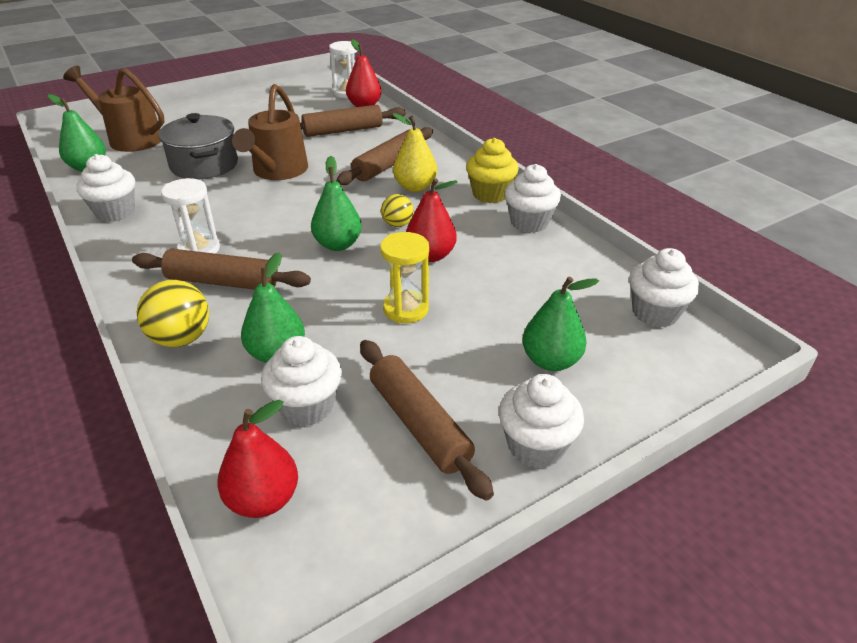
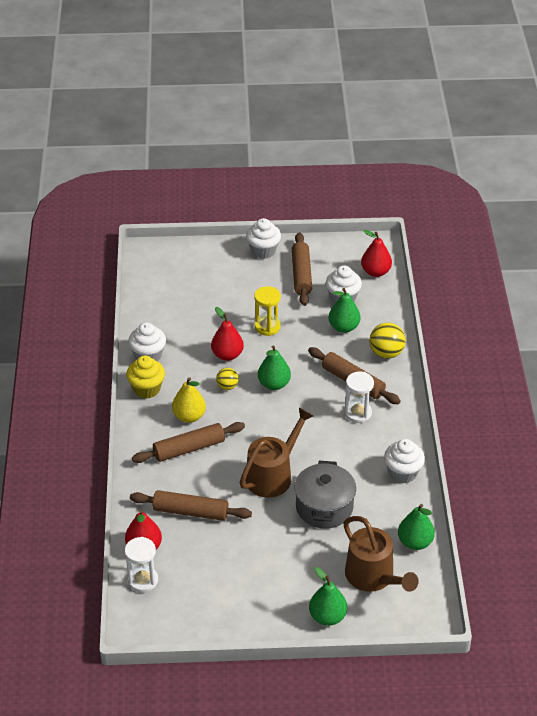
camera: 150 degrees left, 5 degrees up
green pear [523,277,599,371] -> green pear moved to [309,567,347,626]
white cupcake [629,248,699,327] -> none

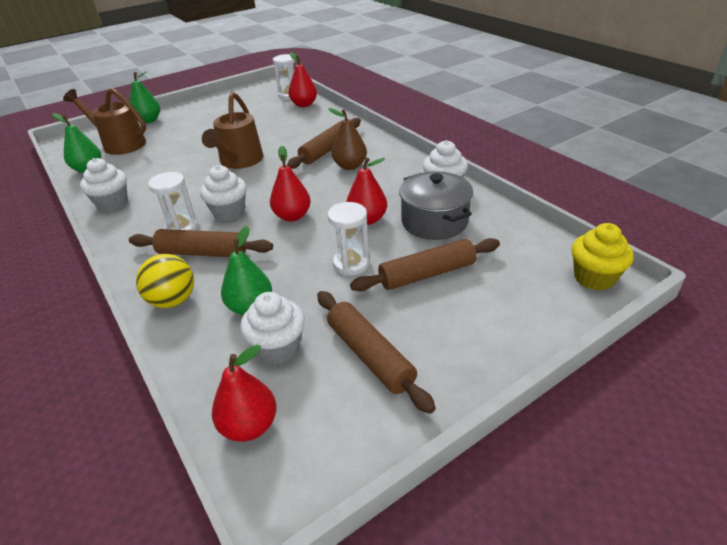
camera: 150 degrees right, 5 degrees down
yellow cupcake [126,356,165,399] -> yellow cupcake moved to [571,223,634,291]
brown rolling pin [130,490,252,521] -> brown rolling pin moved to [350,238,500,291]
yellow pear [172,377,206,423] -> brown pear [328,108,367,170]
yellow ball [216,368,239,390] -> none
white cupcake [246,218,281,259] -> white cupcake moved to [200,165,247,221]
yellow hourglass [254,286,281,336] -> white hourglass [327,202,370,276]
green pear [258,345,291,390] -> red pear [270,146,311,221]
grey pot [294,461,356,529] -> grey pot moved to [399,171,473,240]

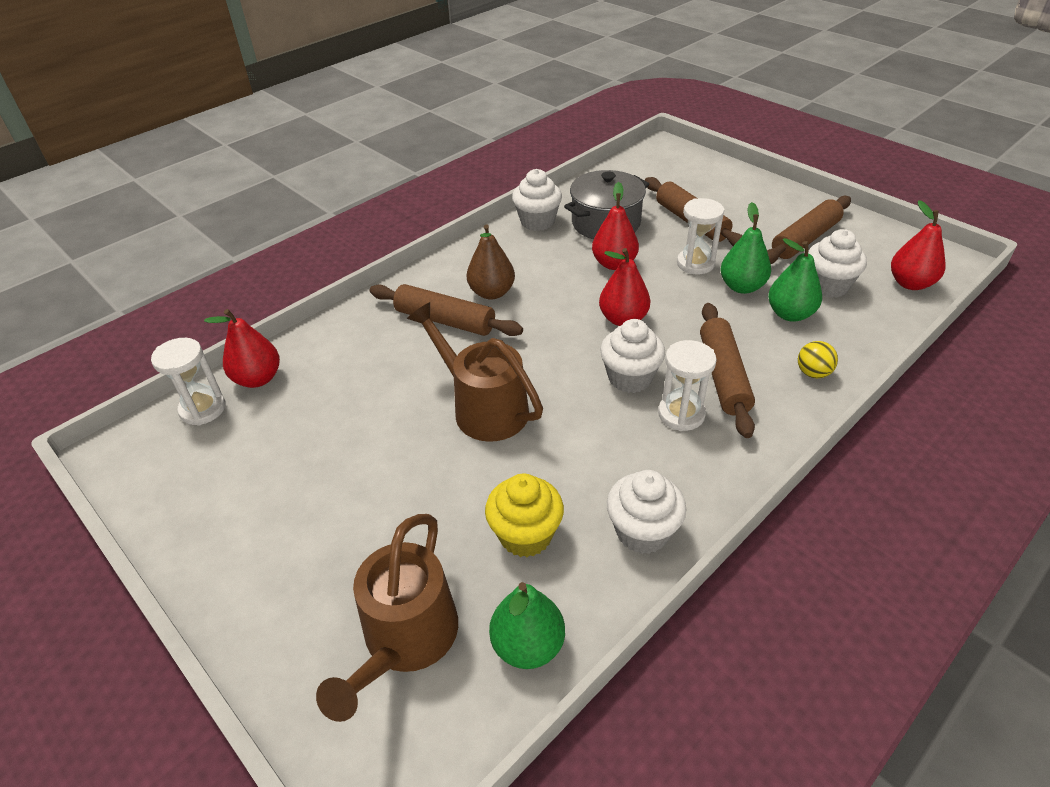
camera: 100 degrees left, 5 degrees up
green pear [130,72,160,123] -> green pear moved to [721,202,771,294]
yellow ball [136,254,194,308] -> yellow ball [798,341,838,378], size x0.61
brown watering can [202,92,263,169] -> brown watering can turned 135 degrees counterclockwise [407,302,543,442]
yellow cupcake [571,223,634,291] -> yellow cupcake moved to [485,474,564,557]

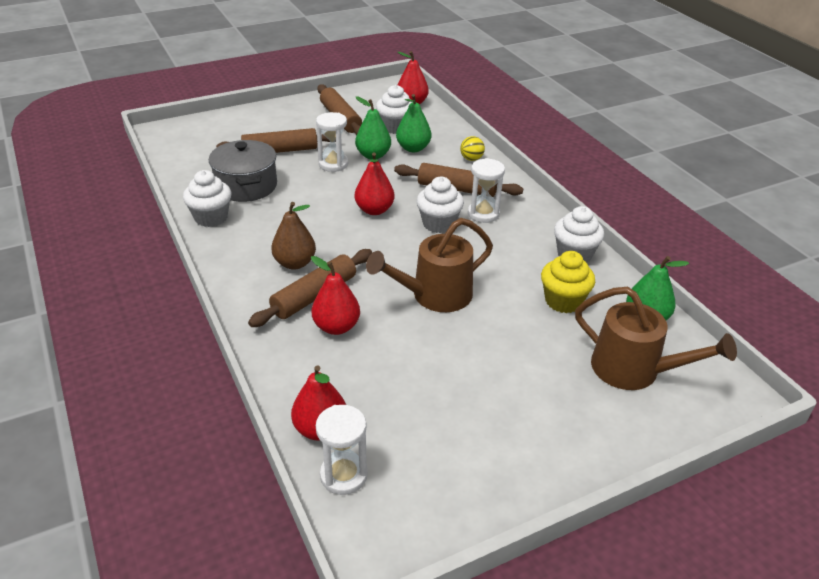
camera: 75 degrees left, 5 degrees down
red pear [592,182,639,270] -> red pear moved to [311,256,360,335]

